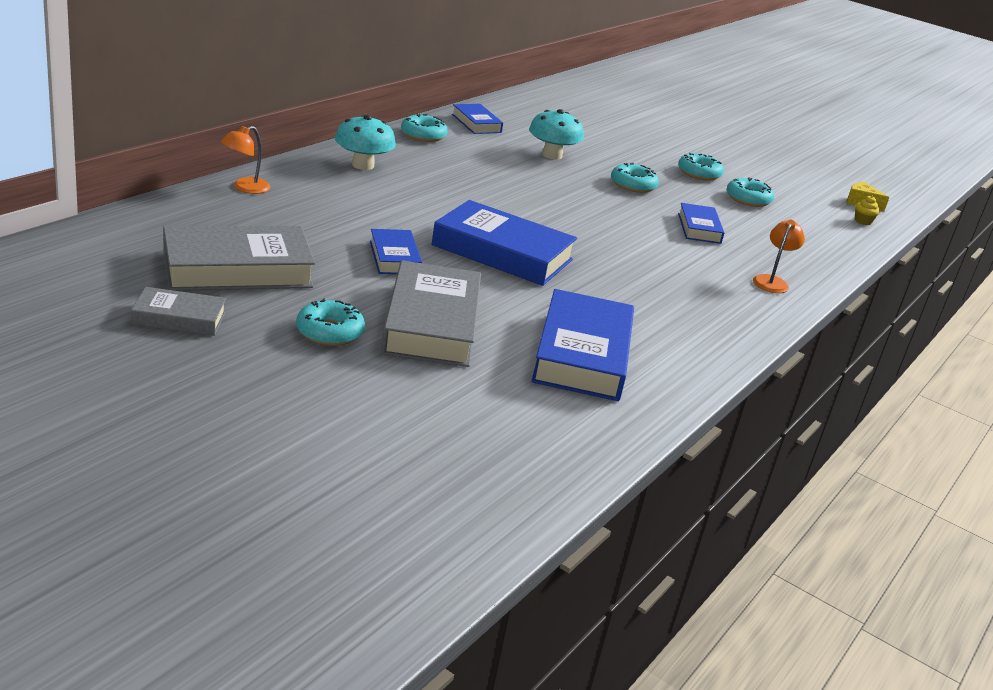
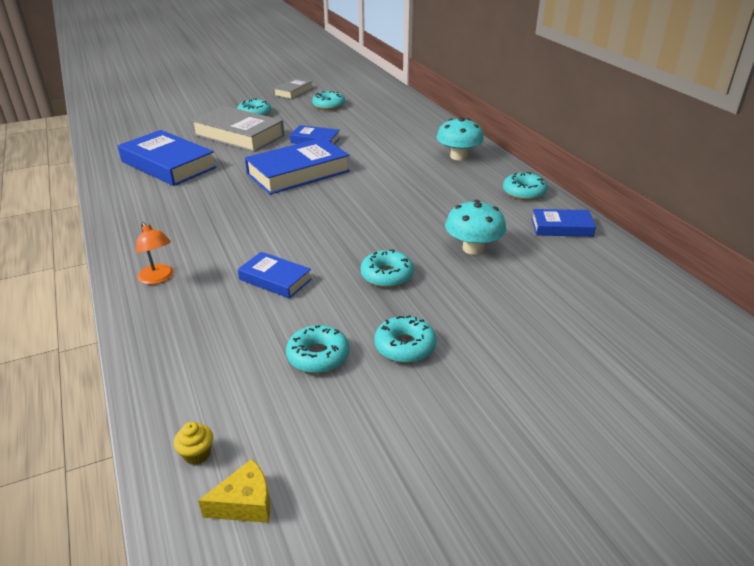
camera: 125 degrees right, 5 degrees up
grey book [163,226,315,291] -> turquoise donut [312,91,345,110]
orange lamp [220,126,271,194] -> none

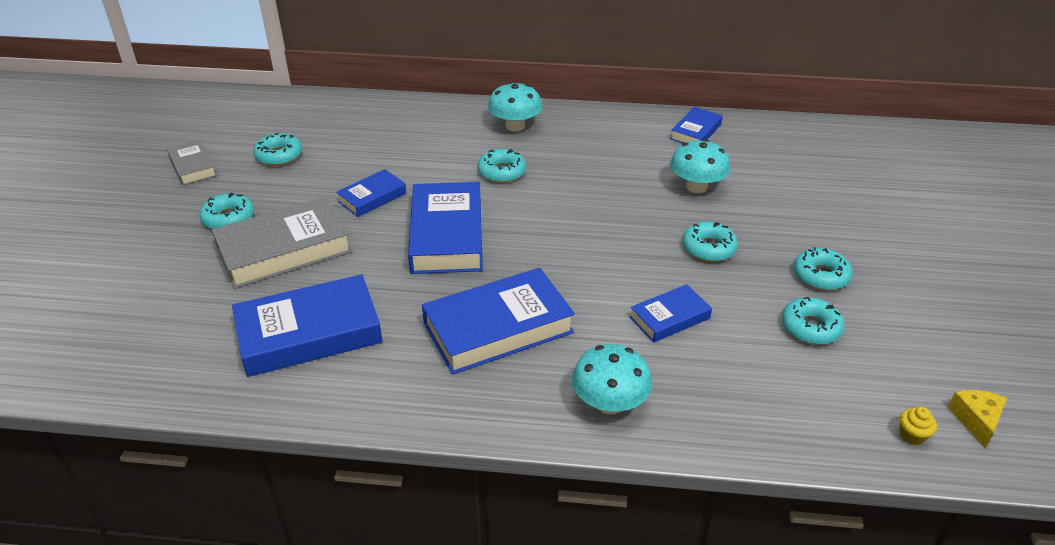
camera: 60 degrees left, 5 degrees up
orange lamp [136,222,174,285] -> turquoise mushroom [572,344,652,414]
turquoise donut [503,172,547,200] -> turquoise donut moved to [477,149,526,183]
none -> blue book [422,268,575,375]

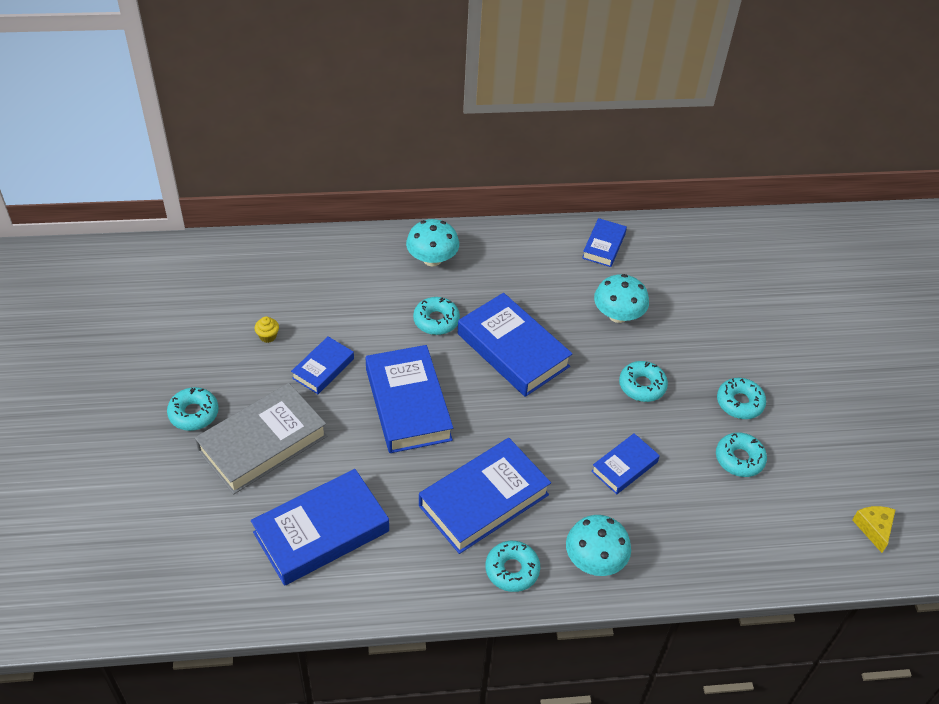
camera: 15 degrees left, 10 degrees up
grey book [167,140,217,185] -> none
turquoise donut [253,133,302,166] -> turquoise donut moved to [485,541,540,592]
yellow cupcake [900,407,937,445] -> yellow cupcake moved to [255,316,279,343]
none -> blue book [458,293,572,397]

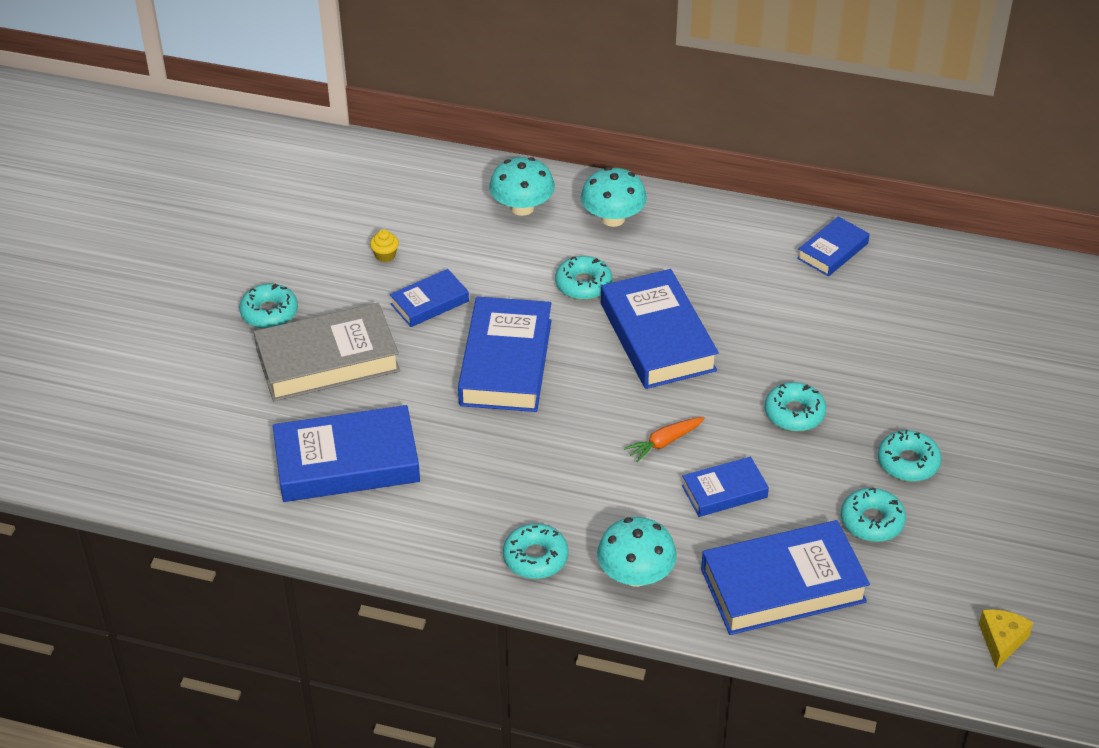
camera: 25 degrees right, 5 degrees down
blue book [419,438,551,554] -> blue book moved to [701,520,870,635]
turquoise mushroom [594,274,649,323] -> turquoise mushroom moved to [489,157,555,216]
none -> orange carrot [624,417,705,463]

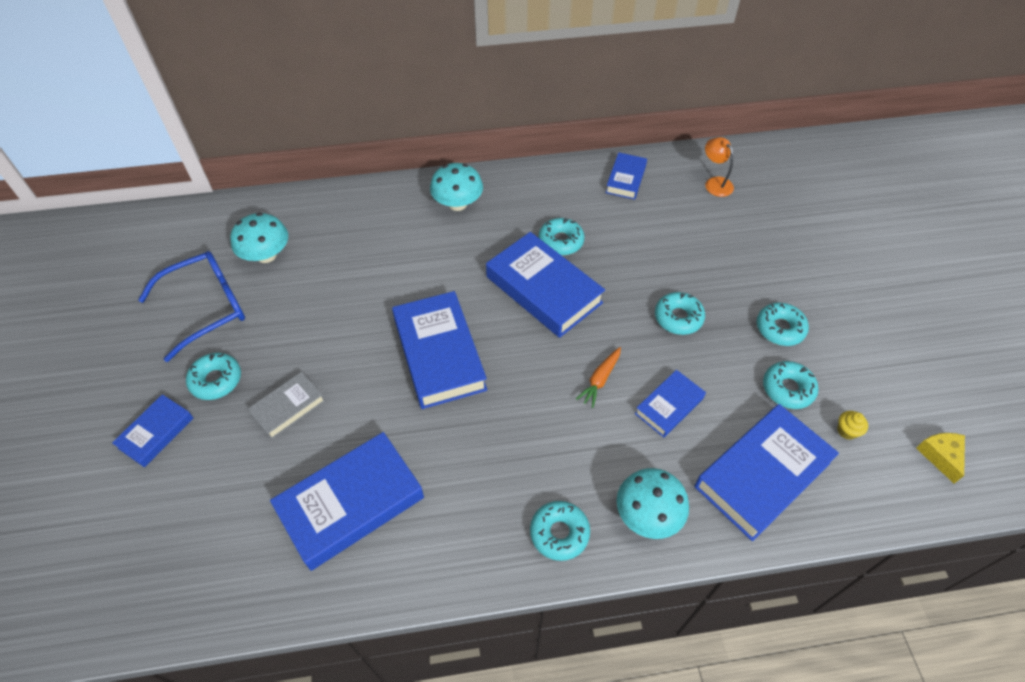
camera: 25 degrees left, 10 degrees up
grey book [254,303,400,401] -> grey book [248,372,325,439], size x0.54
yellow cupcake [370,229,399,262] -> yellow cupcake moved to [837,411,868,440]
blue book [390,269,469,327] -> blue book moved to [112,394,193,467]
turquoise mushroom [489,157,555,216] -> turquoise mushroom moved to [230,213,288,263]
turquoise donut [555,256,612,300] -> turquoise donut moved to [539,218,584,256]
none -> blue glasses [138,251,245,362]
none -> orange lamp [705,137,734,197]

